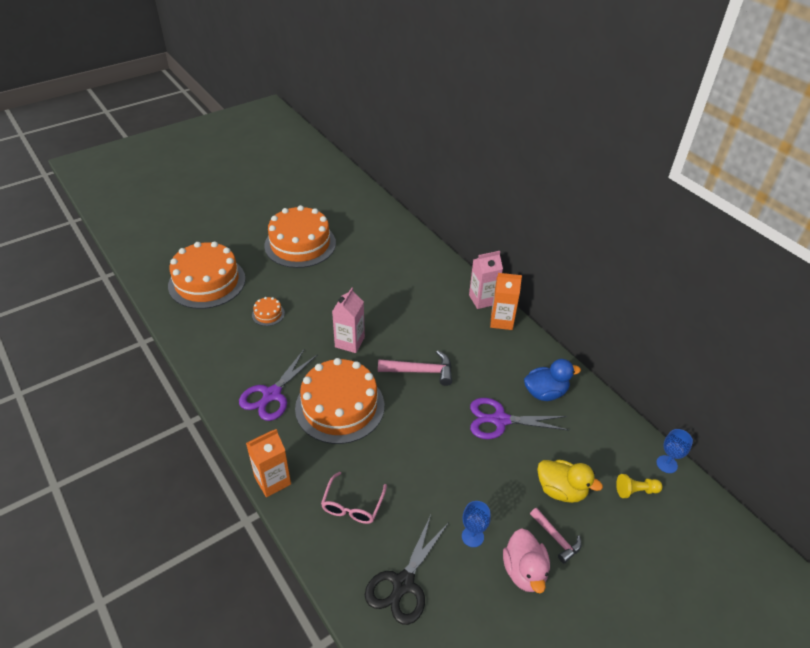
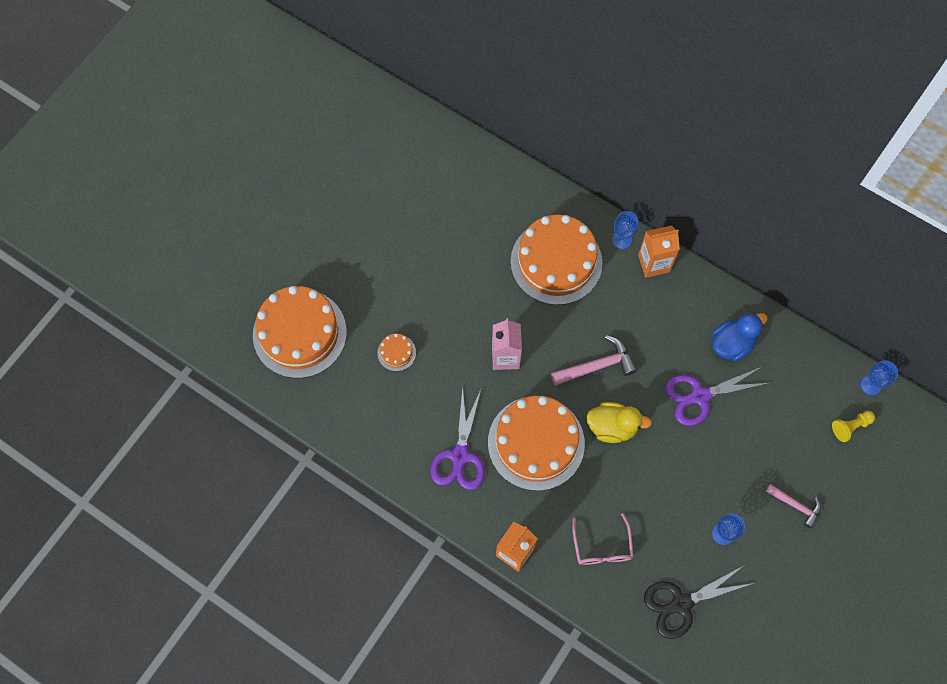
camera: 20 degrees left, 25 degrees up
orange cake [264,205,336,268] -> orange cake moved to [511,215,602,305]
black scissors [365,515,448,625] -> black scissors turned 60 degrees clockwise [644,566,754,639]
pink carton [469,251,503,309] -> blue goblet [612,211,639,249]
pink duck [503,528,550,594] -> none
yellow duck [537,460,603,503] -> yellow duck moved to [586,402,652,443]

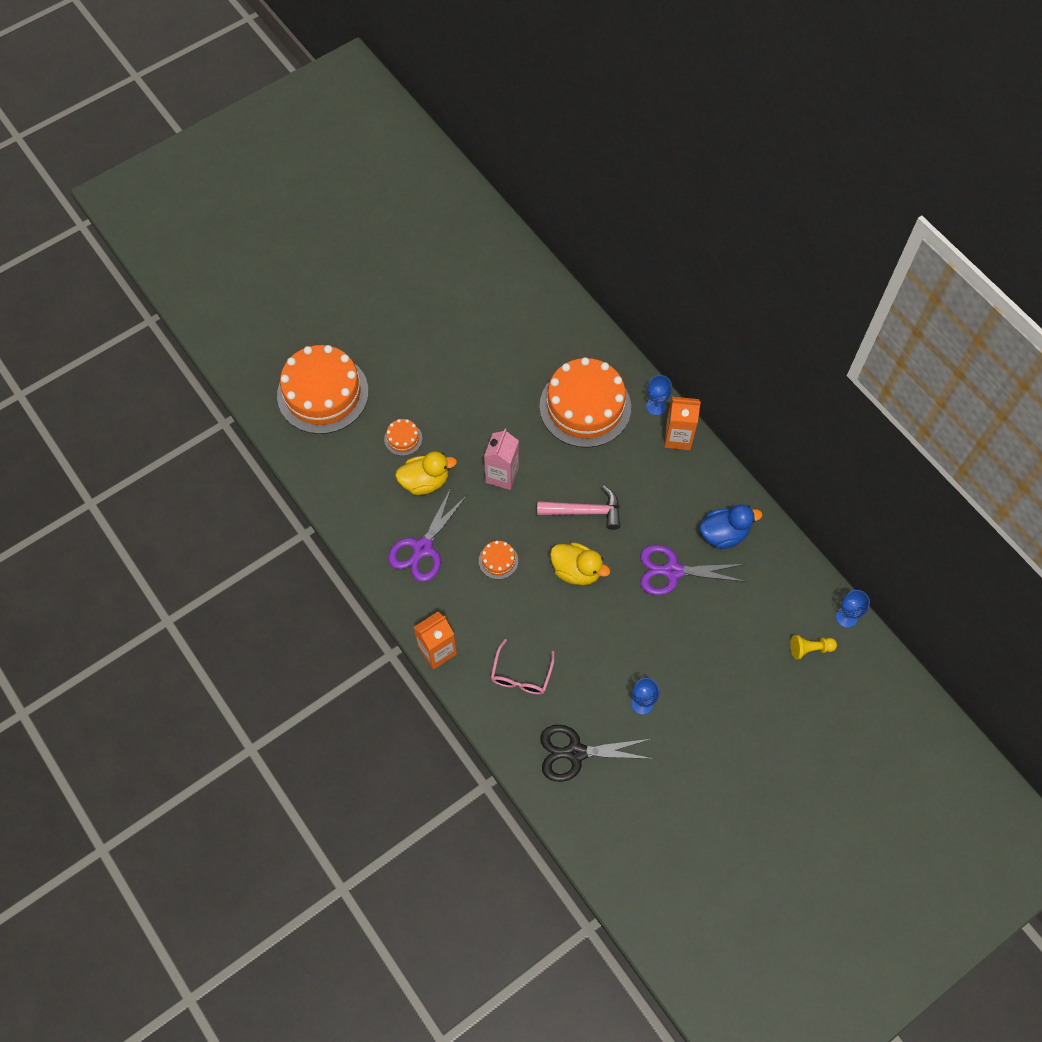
camera: 20 degrees right, 5 degrees down
orange cake [488,396,585,491] -> orange cake [479,541,518,579], size x0.41
pink hammer [766,484,821,529] -> none
none -> yellow duck [395,452,457,495]

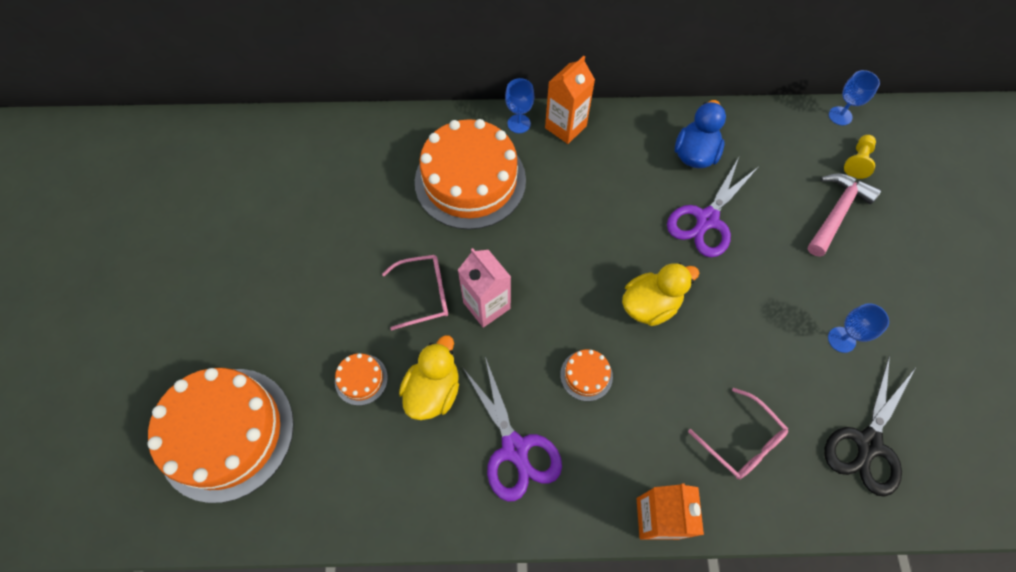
camera: 55 degrees left, 0 degrees up
pink hammer [537,485,620,530] -> pink hammer moved to [807,173,881,257]
none -> pink glasses [382,255,448,330]

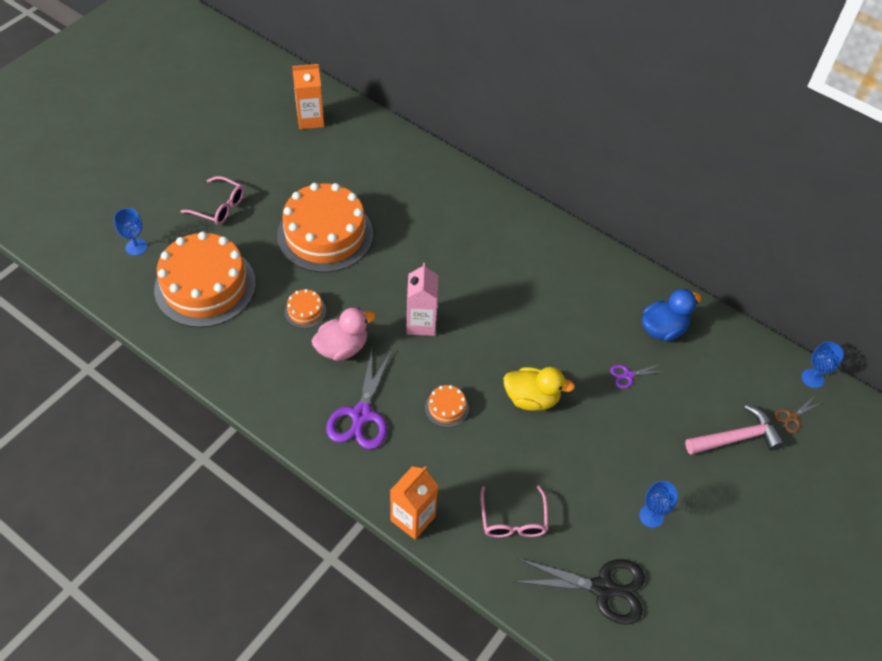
camera: 35 degrees right, 10 degrees down
pink glasses [382,255,448,330] -> pink glasses moved to [181,176,244,225]
yellow duck [399,335,459,420] -> pink duck [311,308,376,361]
orange cake [415,119,526,230] -> orange cake moved to [277,183,373,273]
blue goblet [505,78,534,133] -> blue goblet moved to [114,208,147,256]
orange carton [545,56,595,144] -> orange carton moved to [292,64,324,129]
purple scissors [667,157,758,257] -> purple scissors [610,364,662,389], size x0.48
black scissors [824,355,915,497] -> black scissors turned 150 degrees counterclockwise [514,558,645,624]
yellow pawn [844,135,876,179] -> brown scissors [774,397,822,433]

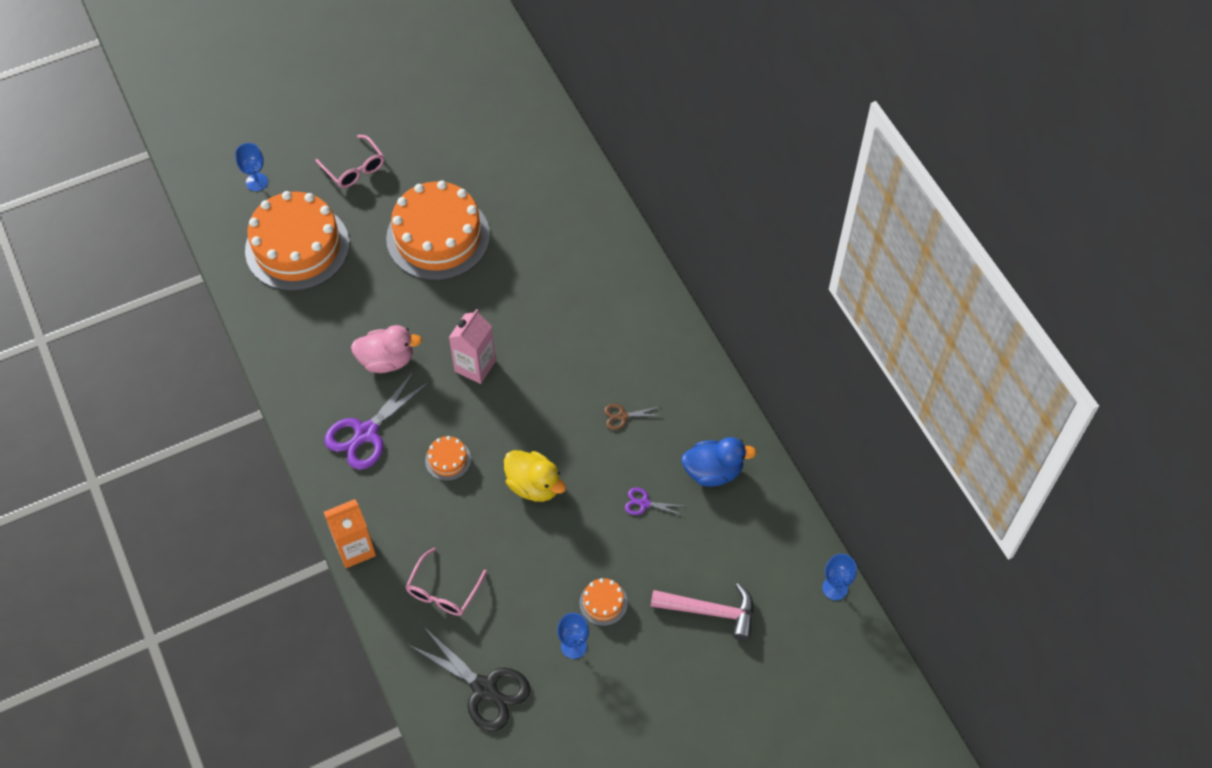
camera: 30 degrees right, 5 degrees up
orange cake [285,289,326,329] -> orange cake moved to [580,578,628,626]
orange carton [292,64,324,129] -> none
brown scissors [774,397,822,433] -> brown scissors moved to [604,404,662,430]

